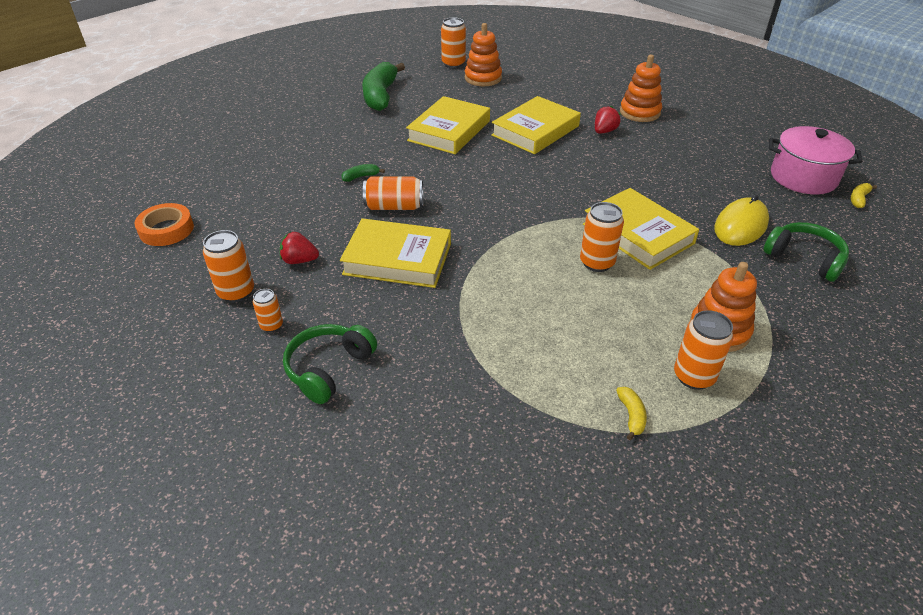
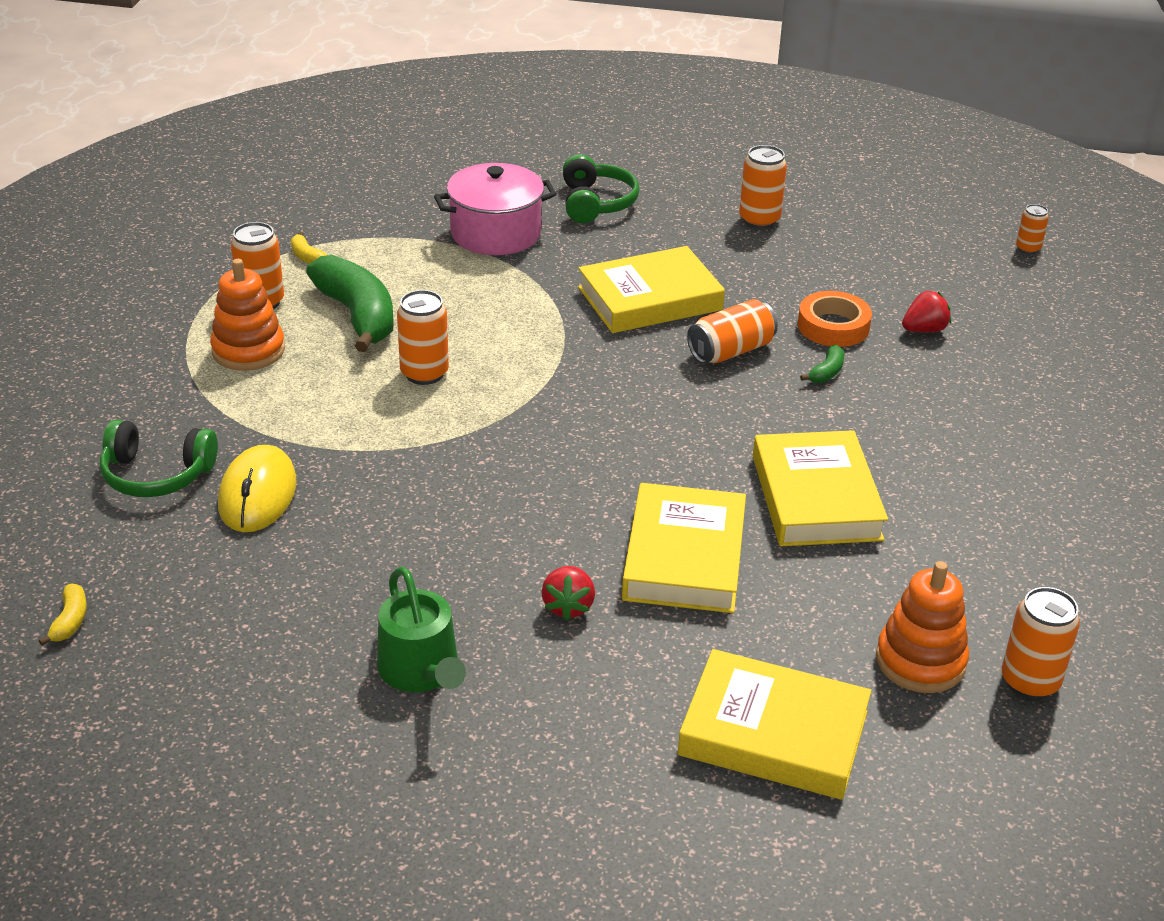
camera: 145 degrees right, 5 degrees down
orange tape [134,203,194,246] -> orange tape moved to [798,291,872,347]
orange can [253,289,283,332] -> orange can moved to [1016,204,1049,254]
red strawberry [280,232,319,264] -> red strawberry moved to [902,291,951,332]
green banana [362,62,405,111] -> green banana moved to [306,255,394,352]
yellow book [583,188,699,270] -> yellow book moved to [678,649,871,800]
orange stacking toy [620,54,662,122] -> none
pink pot [769,126,863,194] -> pink pot moved to [434,163,557,255]
none -> green watering can [377,566,466,692]

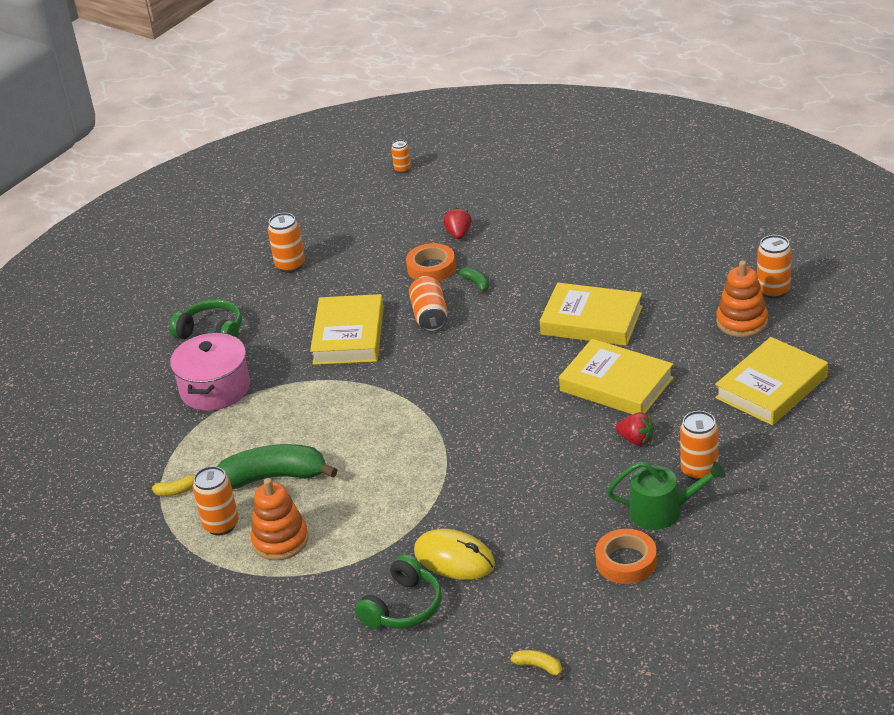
camera: 60 degrees left, 0 degrees up
orange can [397,290,449,385] -> orange can moved to [680,411,718,481]
none -> orange tape [595,529,657,584]

